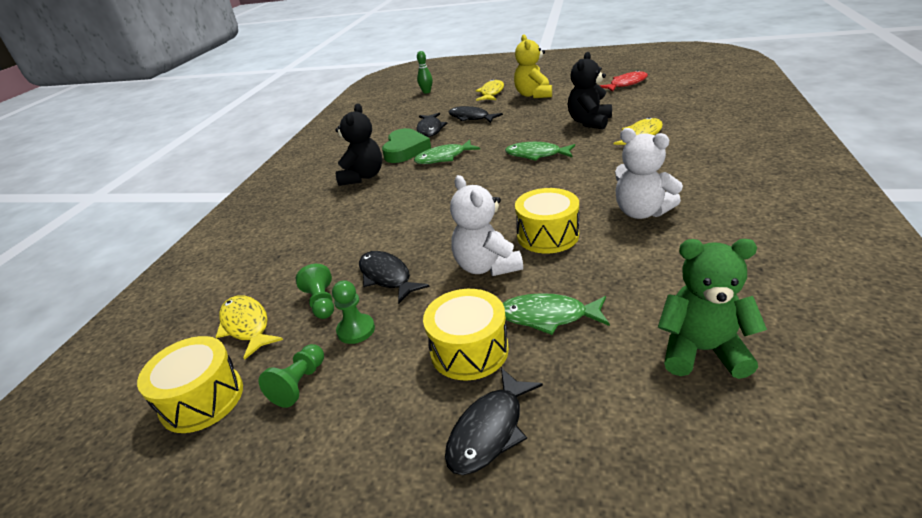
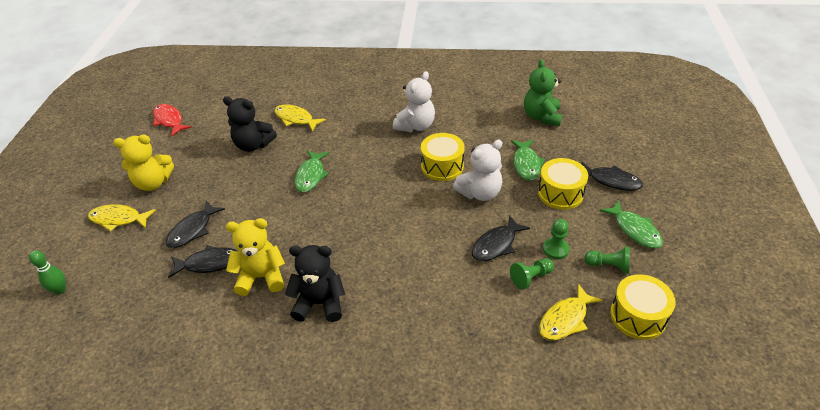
camera: 100 degrees left, 10 degrees up
green heart [382,128,431,163] -> yellow teddy bear [226,218,285,296]
green fish [414,140,480,164] -> green fish moved to [600,201,663,249]

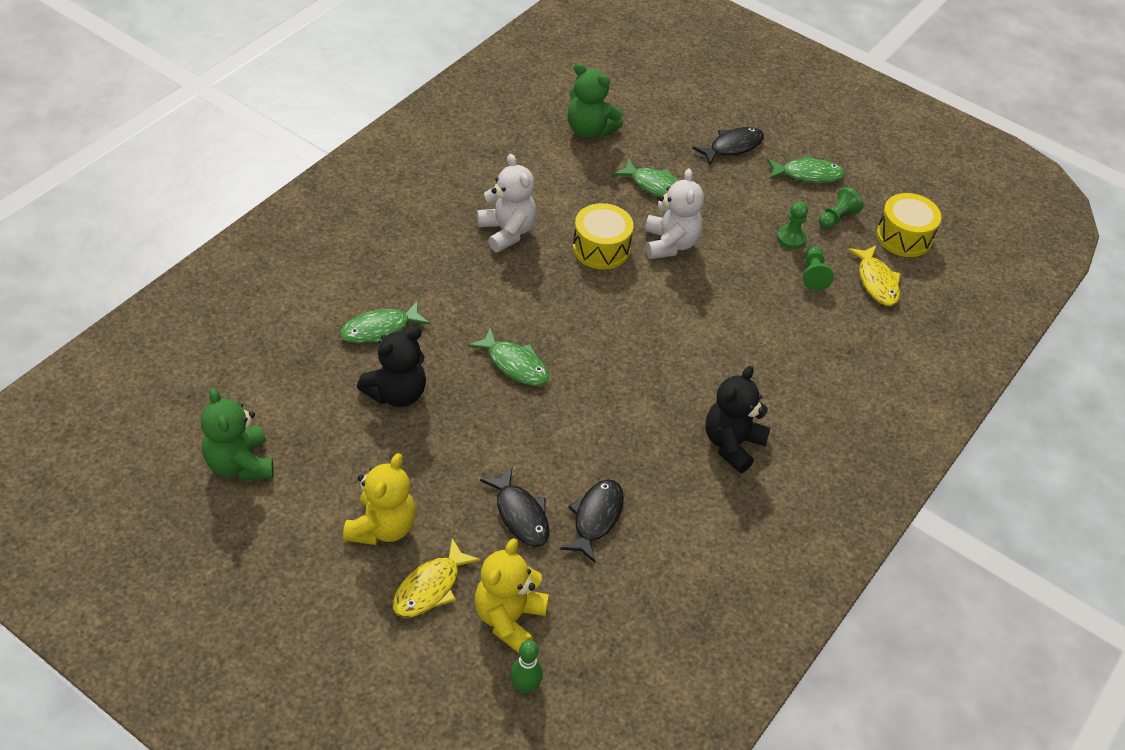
camera: 65 degrees left, 5 degrees up
red fish [153,104,191,137] -> green teddy bear [201,388,274,481]
yellow teddy bear [226,218,285,296] -> yellow teddy bear moved to [475,538,549,653]
yellow fish [275,105,326,132] -> green fish [340,300,430,343]
black fish [472,215,530,261] -> none
yellow drum [538,158,588,210] -> none

